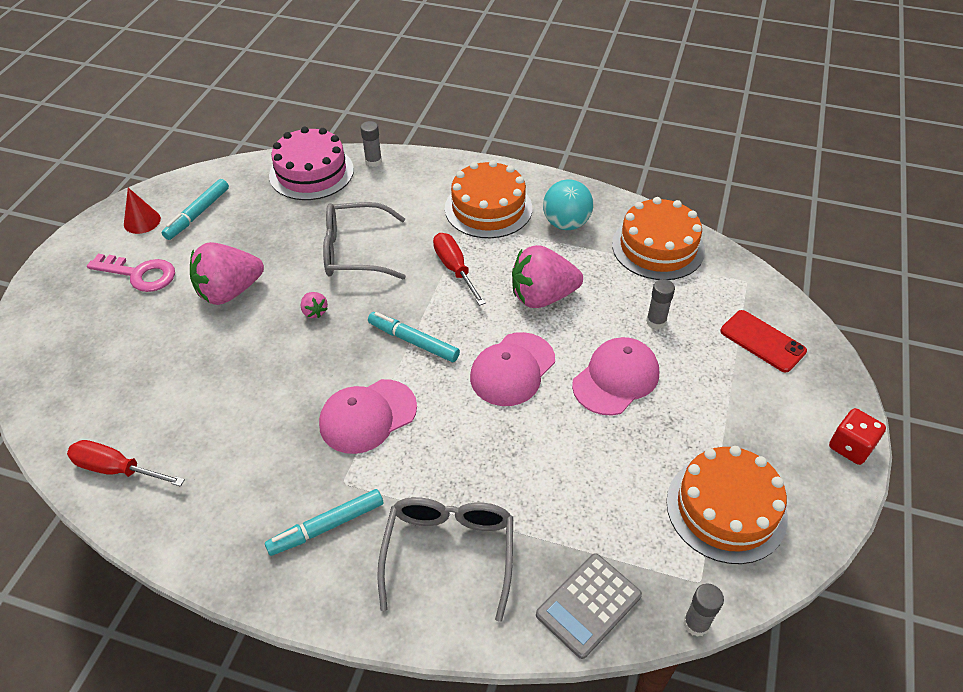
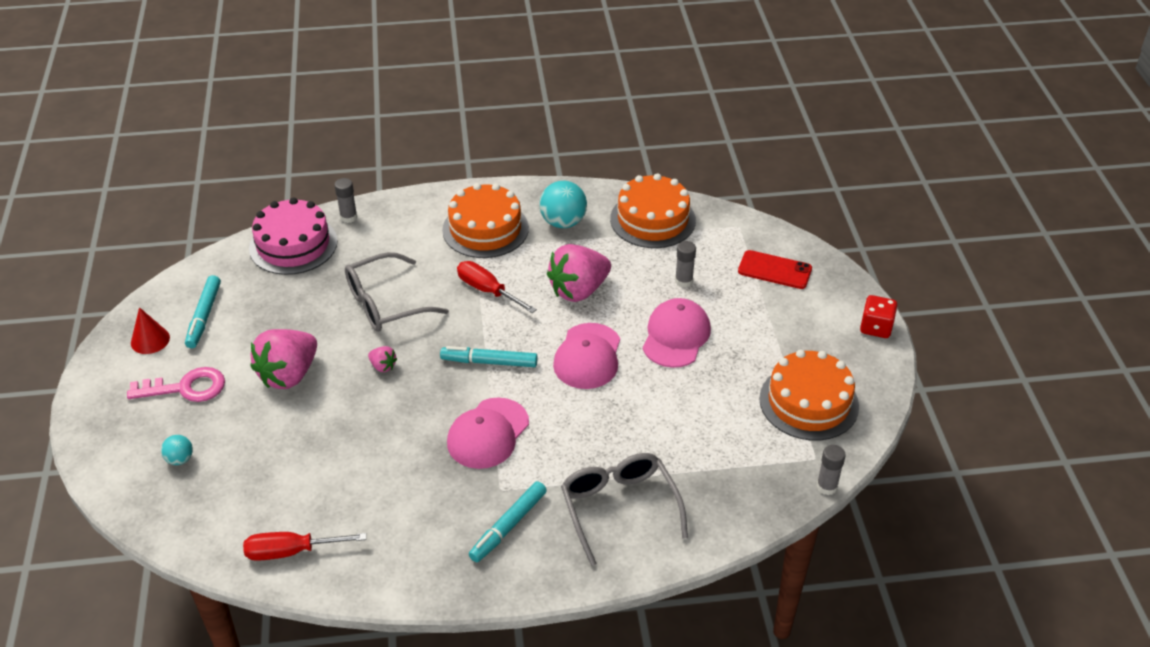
camera: 25 degrees left, 5 degrees down
grey calculator [536,553,642,659] -> none
none -> turquoise ball [161,435,193,465]

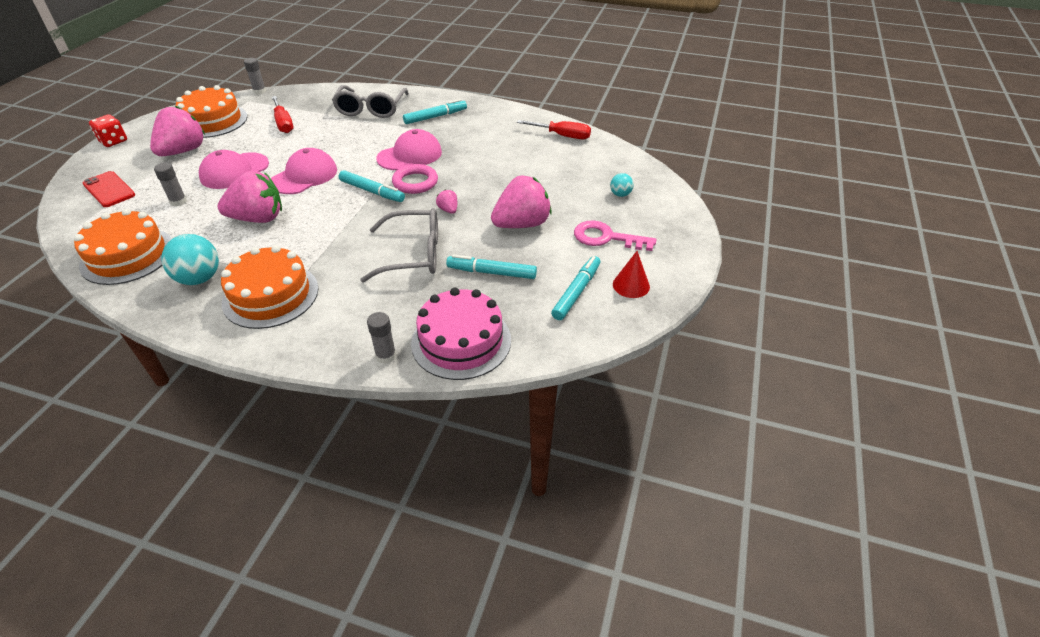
camera: 155 degrees left, 0 degrees up
red screwdriver [457,261,537,313] -> red screwdriver moved to [272,96,294,133]
none -> pink strawberry [150,106,205,156]
none -> pink ring [392,164,438,194]
none -> turquoise marker [446,255,537,279]

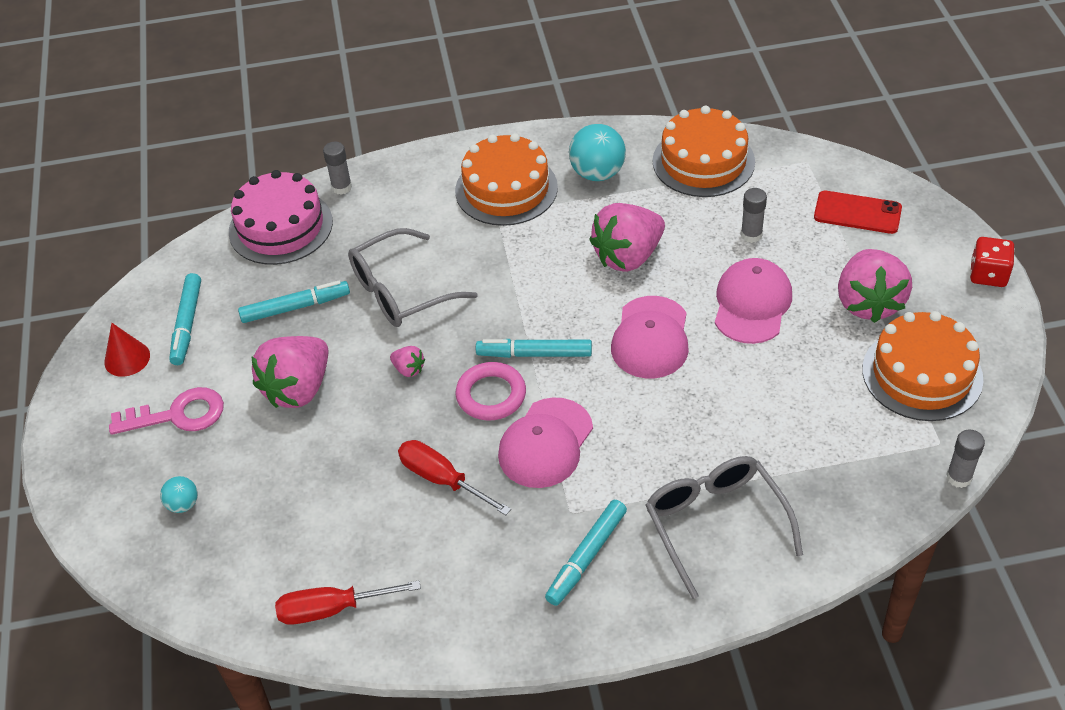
camera: 155 degrees right, 5 degrees up
red screwdriver [272,96,294,133] -> red screwdriver moved to [398,440,511,515]

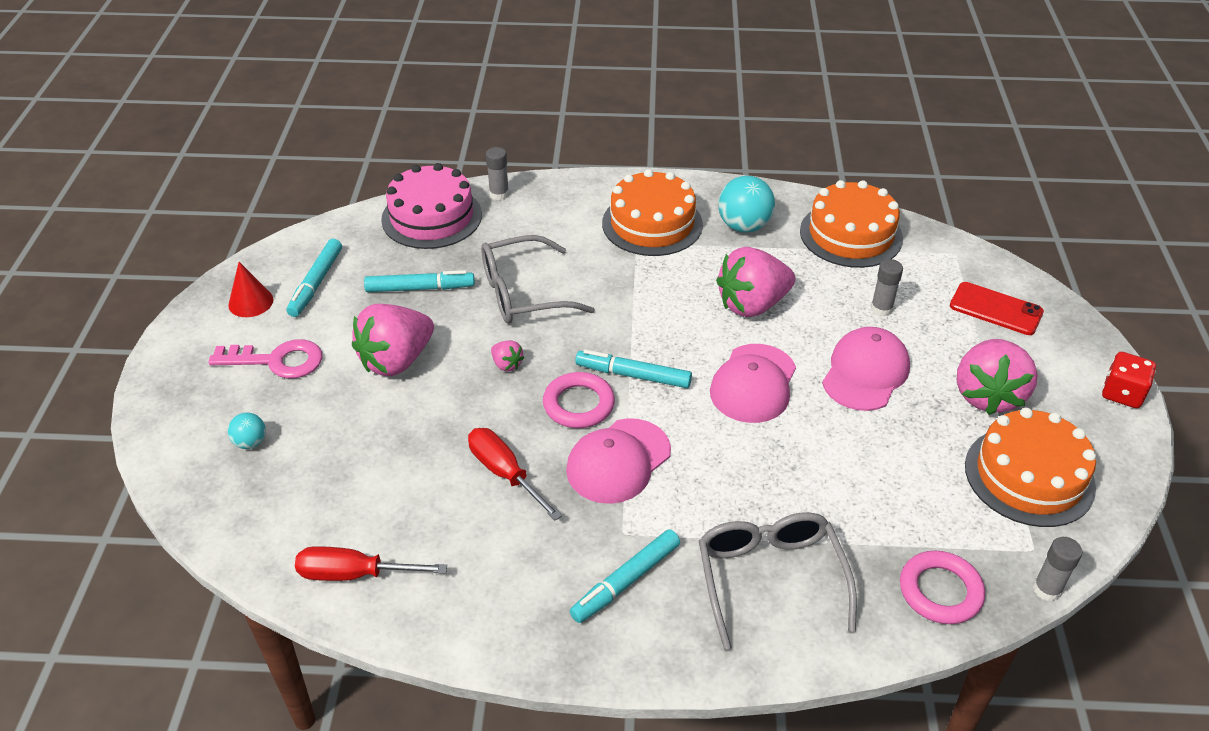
camera: 10 degrees right, 5 degrees down
none -> pink ring [900,551,985,624]

